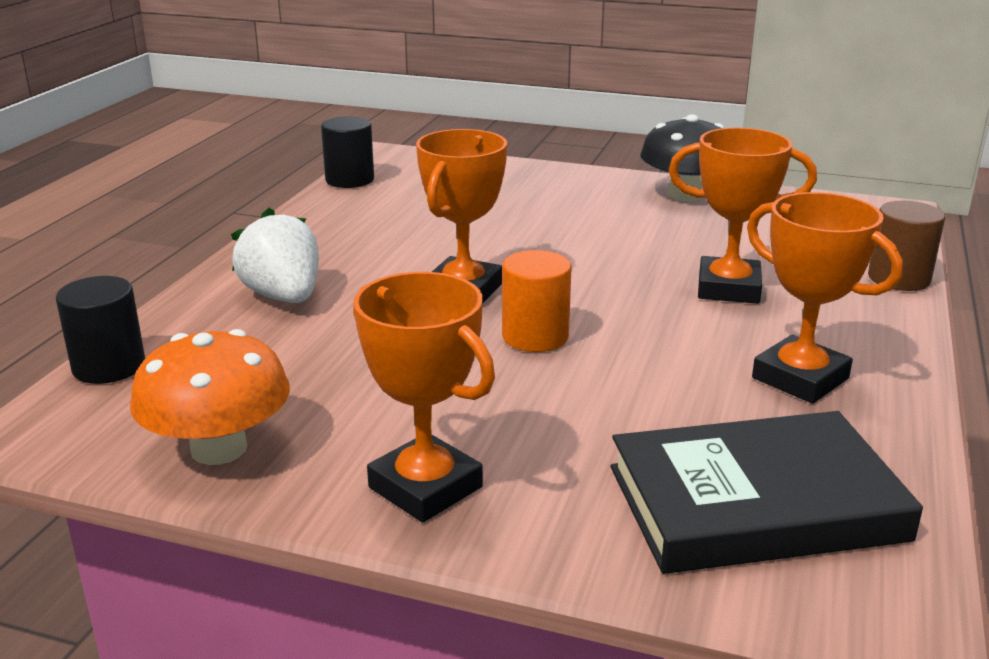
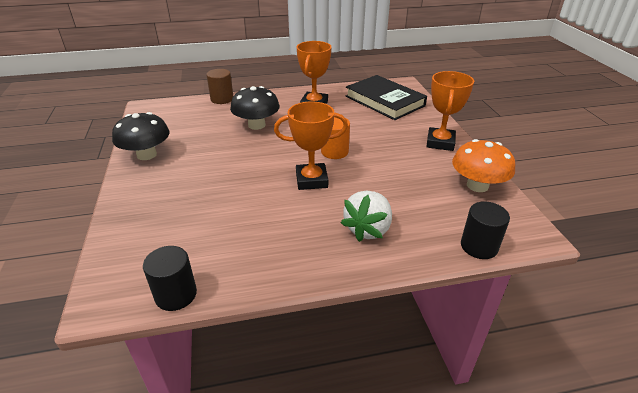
camera: 120 degrees left, 10 degrees up
orange trophy [669,128,817,304] -> black mushroom [230,86,280,130]

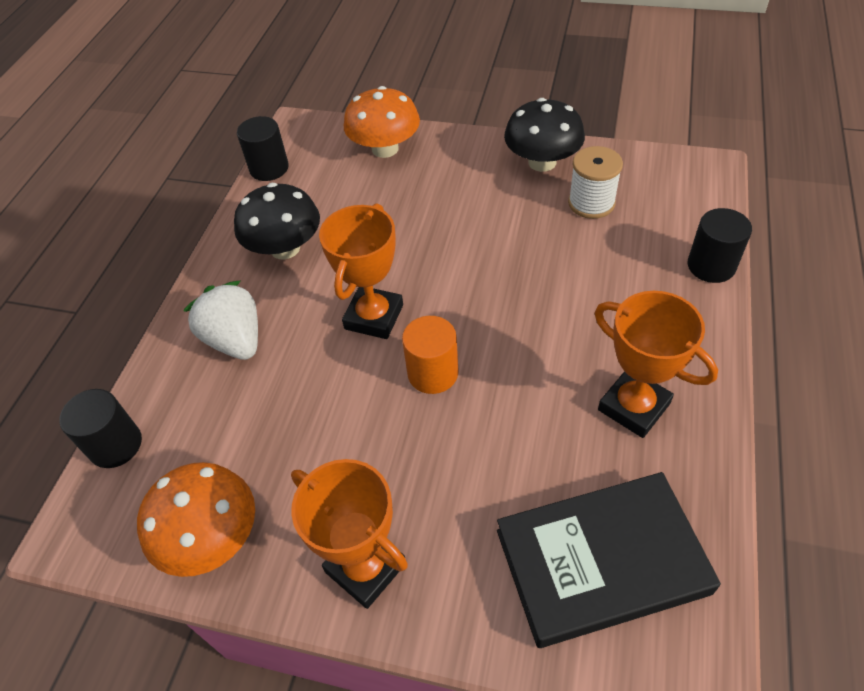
camera: 120 degrees right, 15 degrees up
brown cylinder [206,69,233,104] -> black cylinder [688,208,752,283]
black mushroom [230,86,280,130] -> black mushroom moved to [234,183,320,260]
none -> orange mushroom [344,86,420,158]
none -> white spool [568,146,623,219]

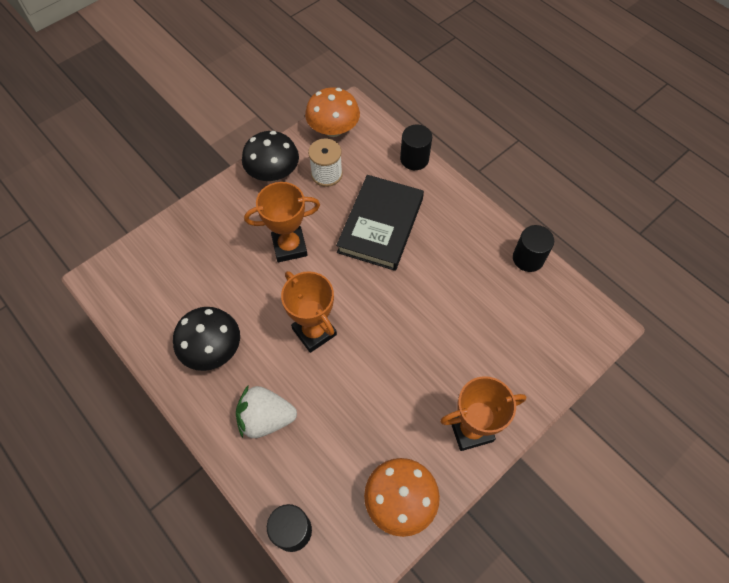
camera: 60 degrees left, 10 degrees up
black cylinder [237,116,289,181] -> black cylinder moved to [513,225,554,272]
orange mushroom [344,86,420,158] -> orange mushroom moved to [305,87,360,137]
orange cylinder [402,316,459,394] -> none
black book [497,472,721,648] -> black book moved to [336,175,424,271]
orange trophy [594,291,718,438] -> orange trophy moved to [244,182,320,262]

